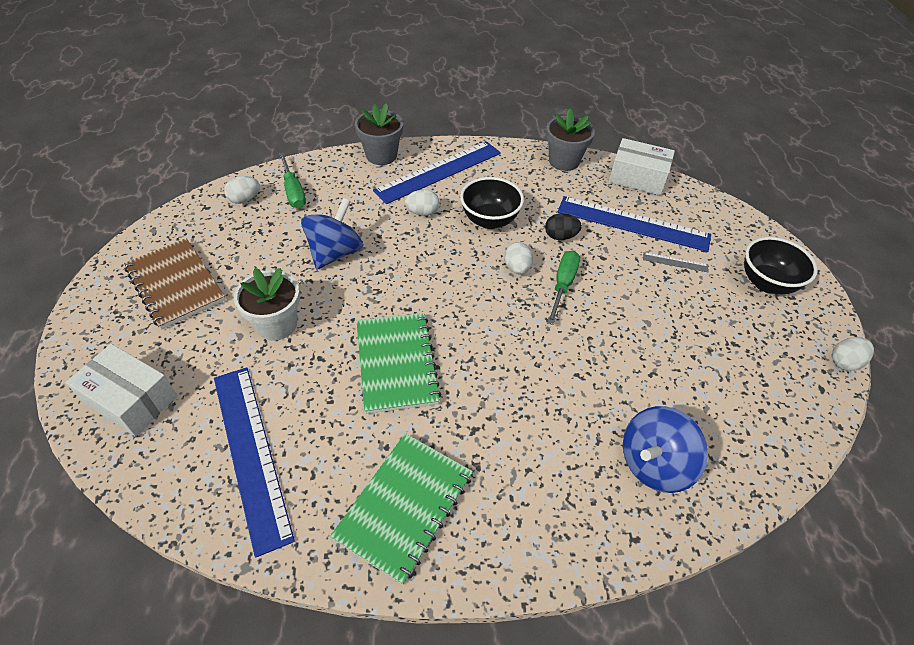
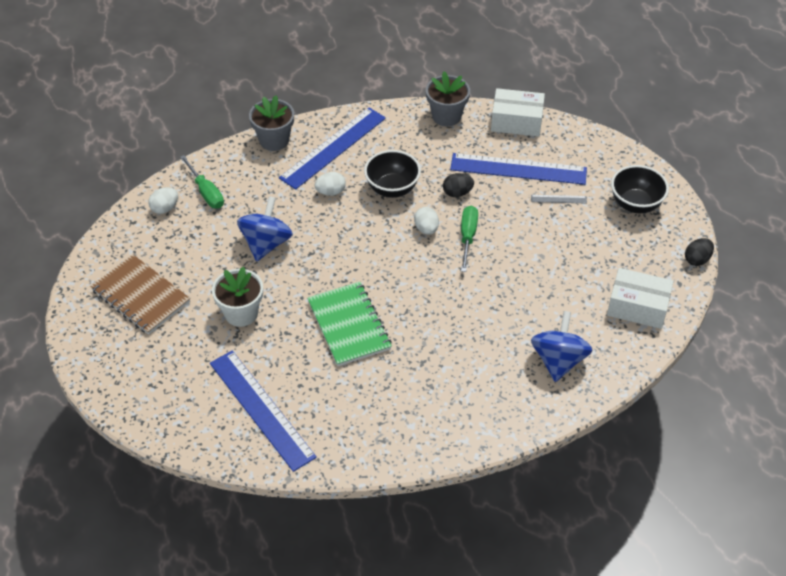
camera: 10 degrees left, 0 degrees up
white box [65,344,177,437] -> white box moved to [607,268,674,329]
green notebook [330,433,473,585] -> none
blue spinning top [623,406,708,493] -> blue spinning top turned 150 degrees clockwise [531,311,593,382]
white egg [832,337,874,371] -> black egg [685,238,714,266]

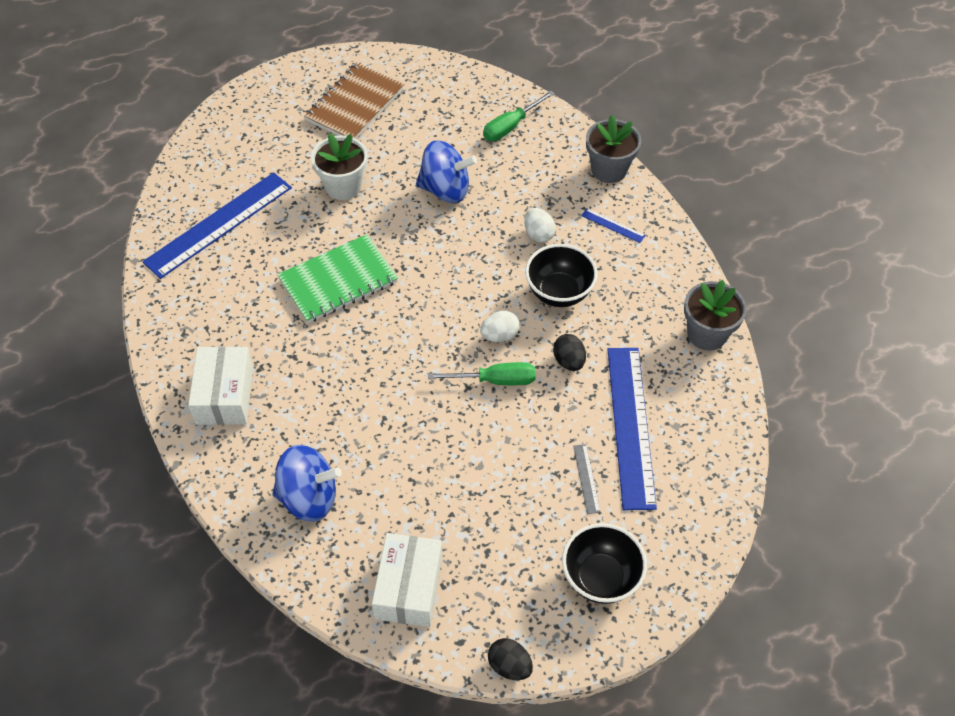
camera: 80 degrees right, 5 degrees up
white egg [148,187,178,214] -> none
blue ruler [279,108,386,190] -> blue ruler [581,208,646,243], size x0.40
white box [491,88,545,137] -> white box moved to [188,346,253,425]

